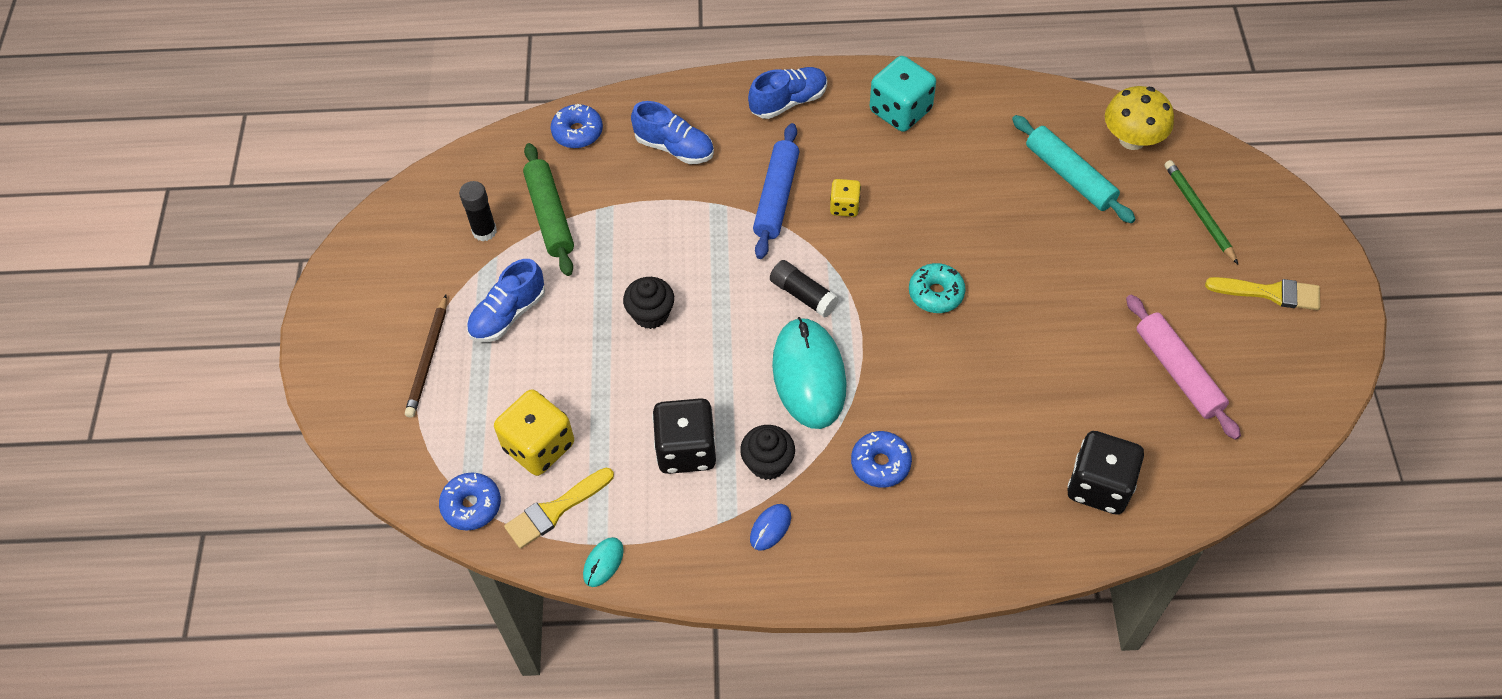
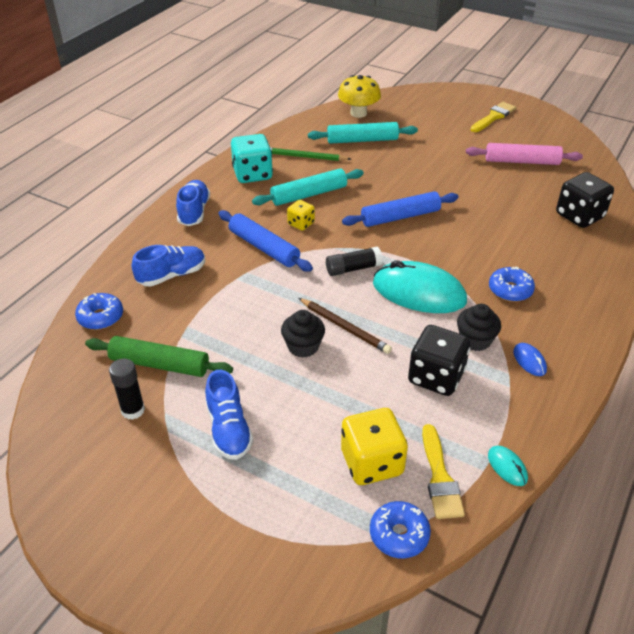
camera: 60 degrees left, 15 degrees down
brown pencil [405,295,447,418] -> brown pencil moved to [299,298,392,354]
turquoise donut [909,263,966,313] -> blue rolling pin [342,191,458,227]
green pencil [1164,160,1238,264] -> green pencil moved to [270,147,351,161]
none -> turquoise rolling pin [252,168,364,206]

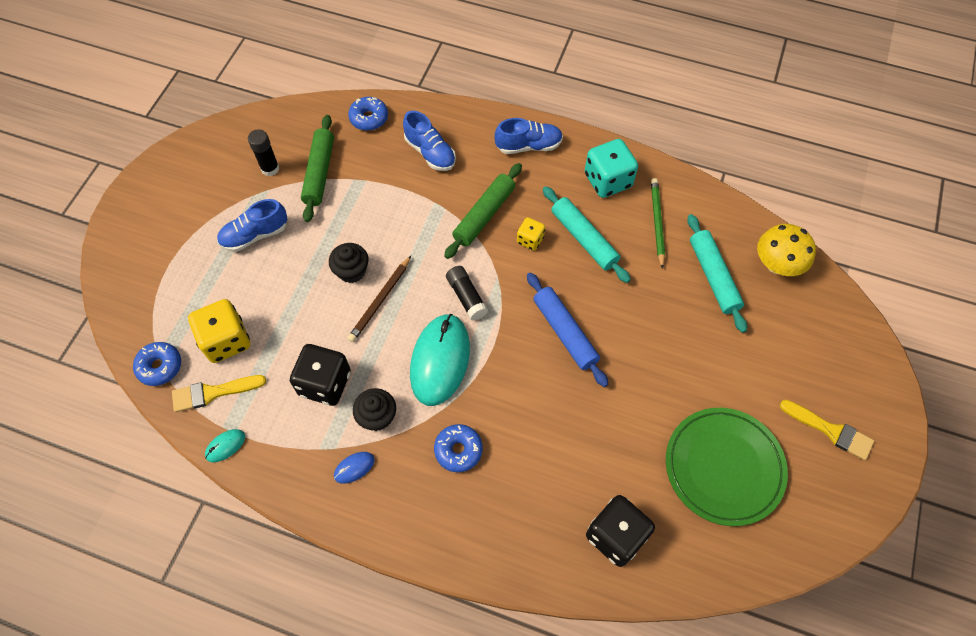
camera: 80 degrees right, 20 degrees up
blue rolling pin [218,210,313,272] -> green rolling pin [444,163,522,259]
pink rolling pin [466,143,583,165] -> green plate [666,408,788,526]

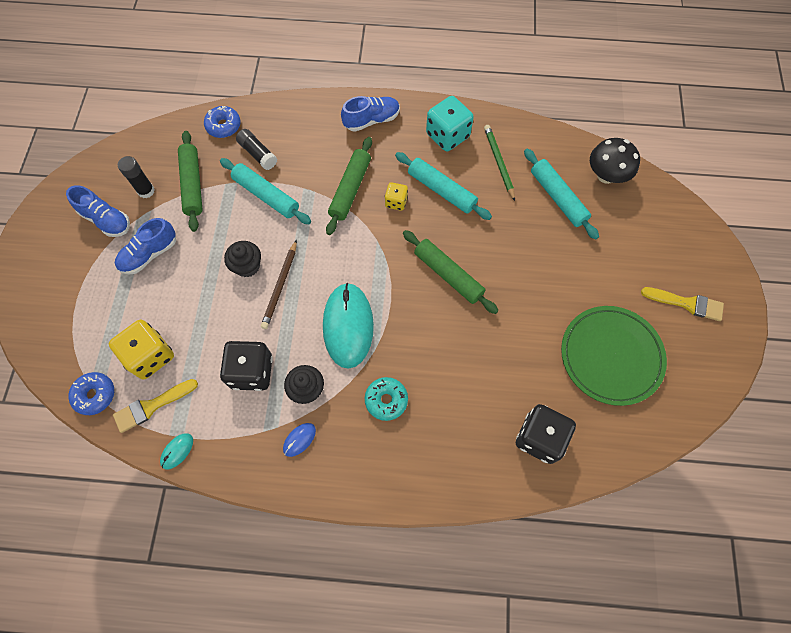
camera: 15 degrees left, 5 degrees up
blue shoe [403,111,456,171] -> blue shoe moved to [66,185,130,237]
blue donut [434,424,483,472] -> turquoise donut [365,377,408,421]
black glue stick [446,266,488,321] -> black glue stick moved to [236,129,277,170]
blue rolling pin [527,272,608,387] -> green rolling pin [403,230,499,314]
yellow mushroom [757,224,816,276] -> black mushroom [590,138,640,184]
none -> turquoise rolling pin [220,158,311,224]

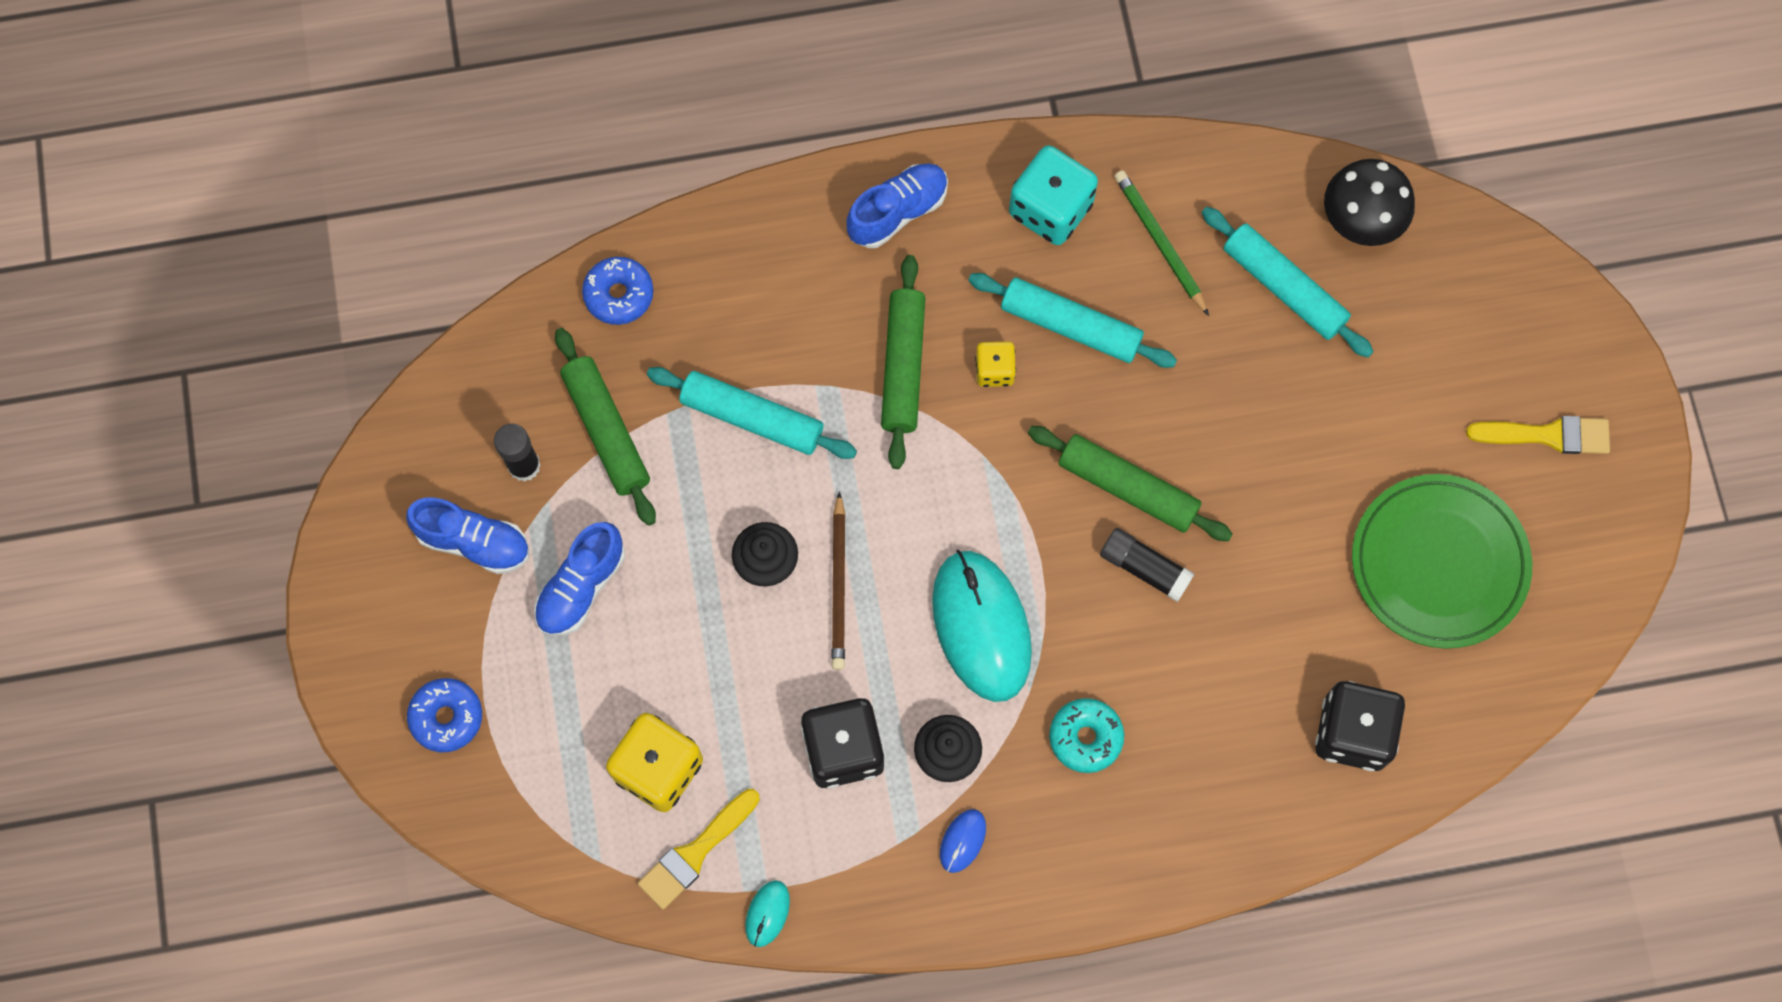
camera: 15 degrees left, 5 degrees up
blue donut [68,372,114,415] -> blue donut moved to [407,678,482,752]
black glue stick [236,129,277,170] -> black glue stick moved to [1100,528,1195,602]

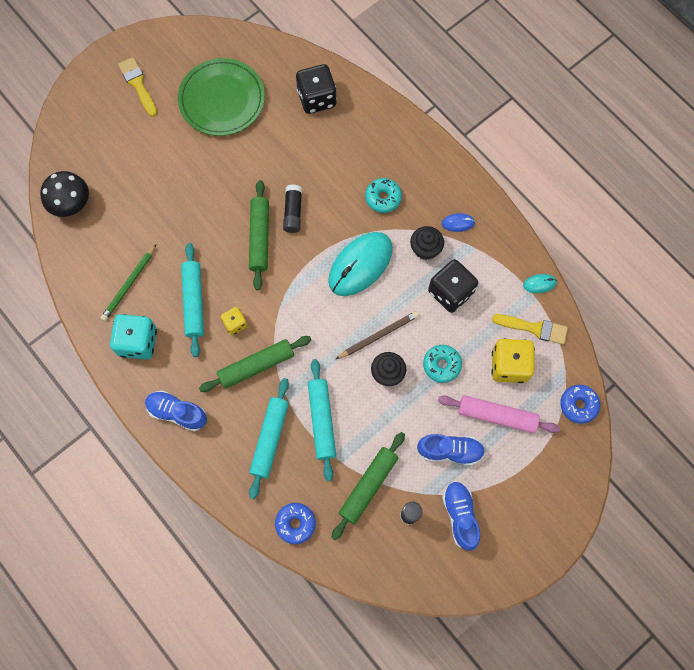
camera: 120 degrees left, 0 degrees up
blue donut [407,678,482,752] -> blue donut moved to [560,385,600,424]
turquoise rolling pin [1202,207,1374,357] -> turquoise rolling pin moved to [249,378,289,499]
none -> turquoise donut [423,345,462,383]
none -> pink rolling pin [438,395,560,433]

